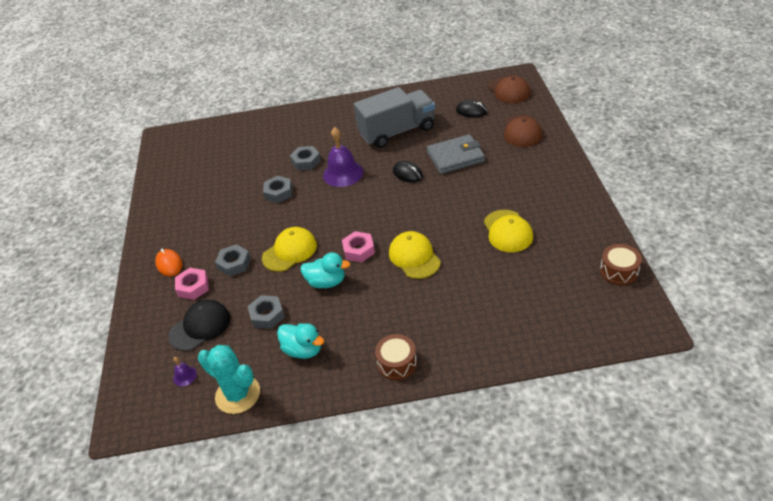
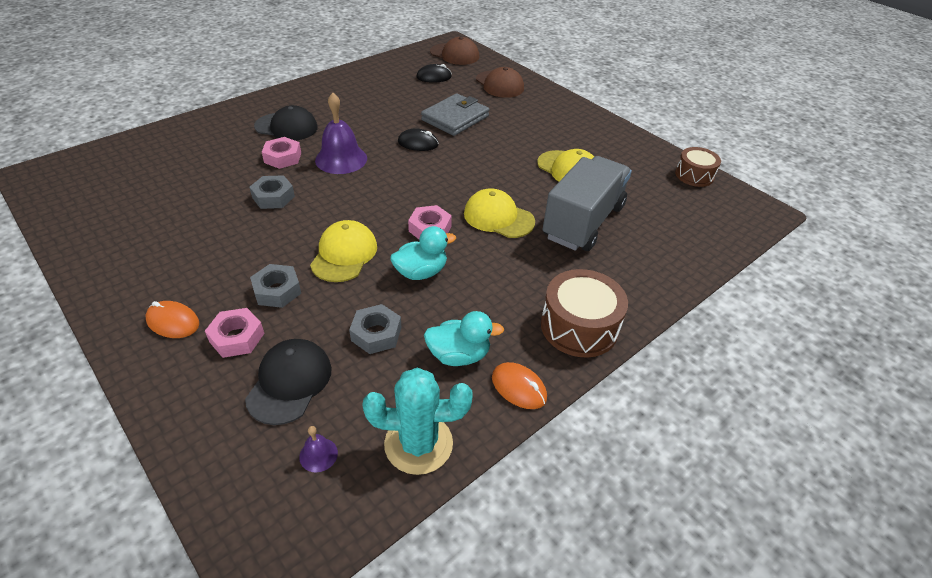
camera: 40 degrees left, 0 degrees up
grey nut [290,146,321,171] -> pink nut [262,137,301,169]
grey truck [353,87,435,148] -> grey truck moved to [543,156,632,251]
brown drum [375,334,417,380] -> brown drum [541,269,628,358], size x1.54
none -> black cap [254,105,318,141]
none -> orange mouse [492,362,547,409]

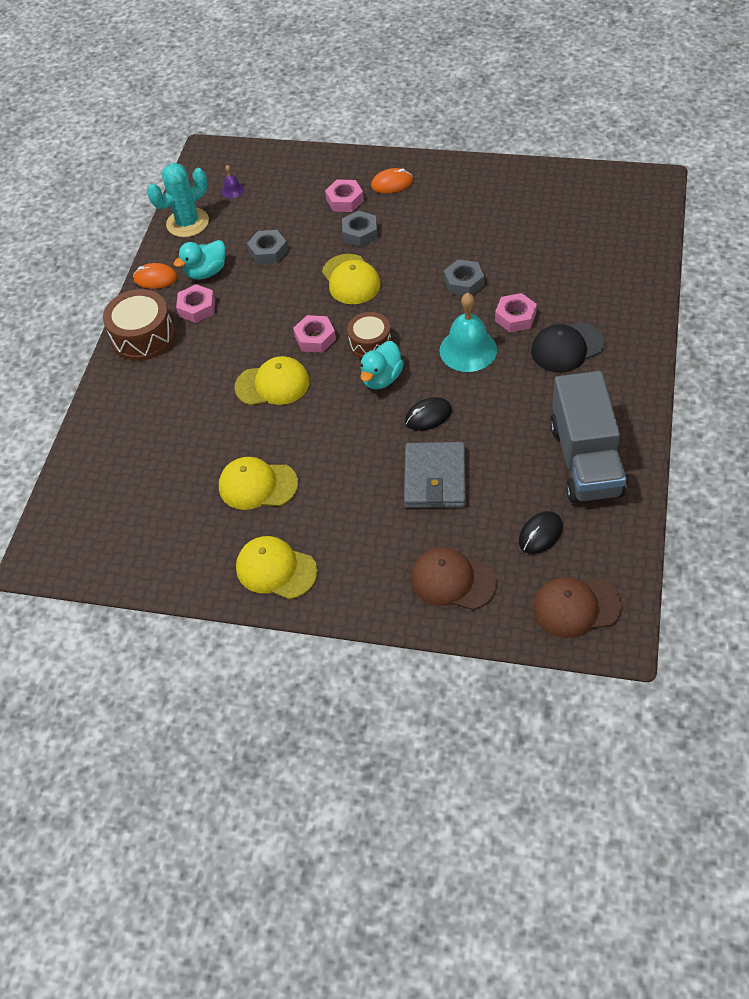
camera: 150 degrees right, 10 degrees up
black cap [245,339,332,425] -> none
purple bell [315,93,367,174] -> turquoise bell [439,293,497,372]
turquoise duck [390,226,456,280] -> turquoise duck moved to [360,341,404,389]
grey truck [543,156,632,251] -> grey truck moved to [550,371,626,503]
brown drum [675,147,721,187] -> brown drum moved to [347,312,391,359]
none -> pink nut [176,284,215,323]
none -> yellow cap [236,536,317,599]

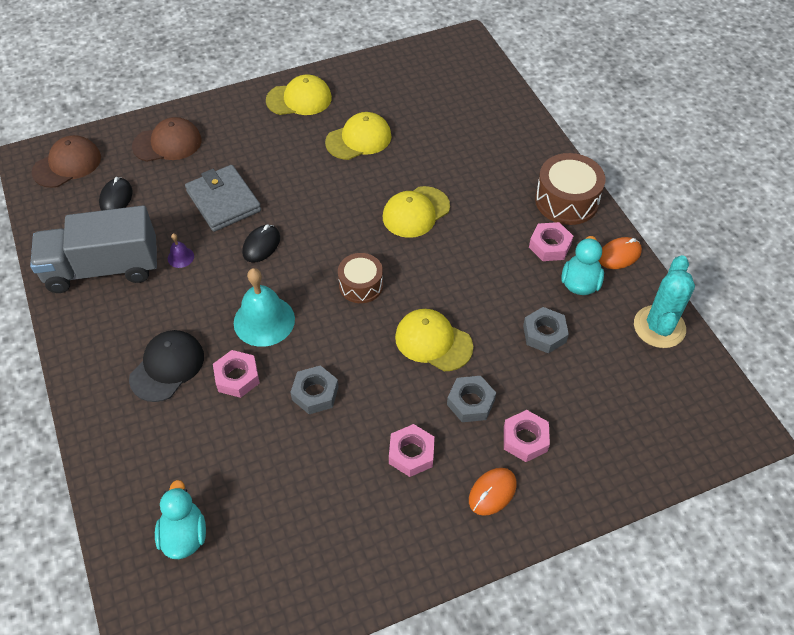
camera: 140 degrees right, 0 degrees up
purple bell [222,165,244,198] -> purple bell moved to [168,234,194,268]
pink nut [293,315,336,353] -> pink nut moved to [389,424,435,477]
turquoise duck [360,341,404,389] -> turquoise duck moved to [155,480,206,559]
grey truck [550,371,626,503] -> grey truck turned 60 degrees counterclockwise [30,206,157,293]

